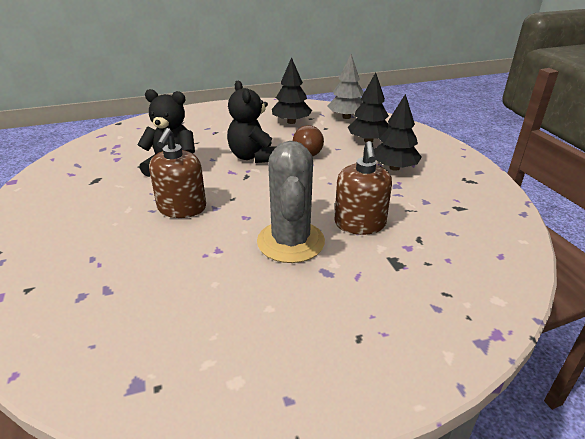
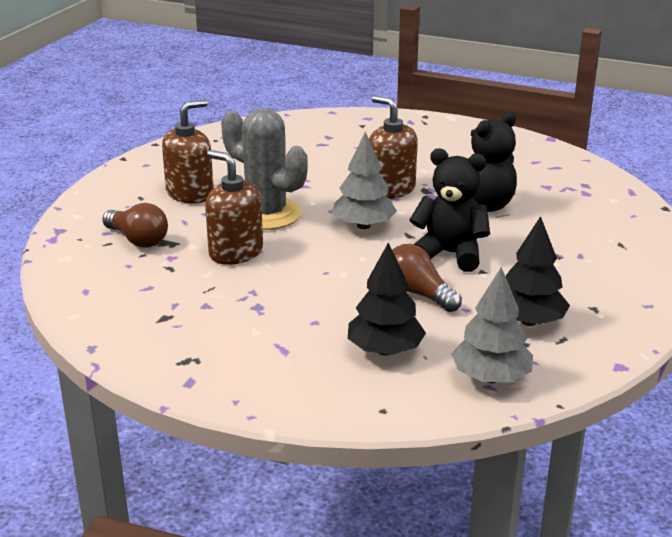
camera: 130 degrees right, 5 degrees down
black tree [374,94,422,171] -> none
none -> brown light bulb [102,203,168,248]
none -> brown soap dispenser [162,99,214,203]
none -> grey tree [332,132,397,229]

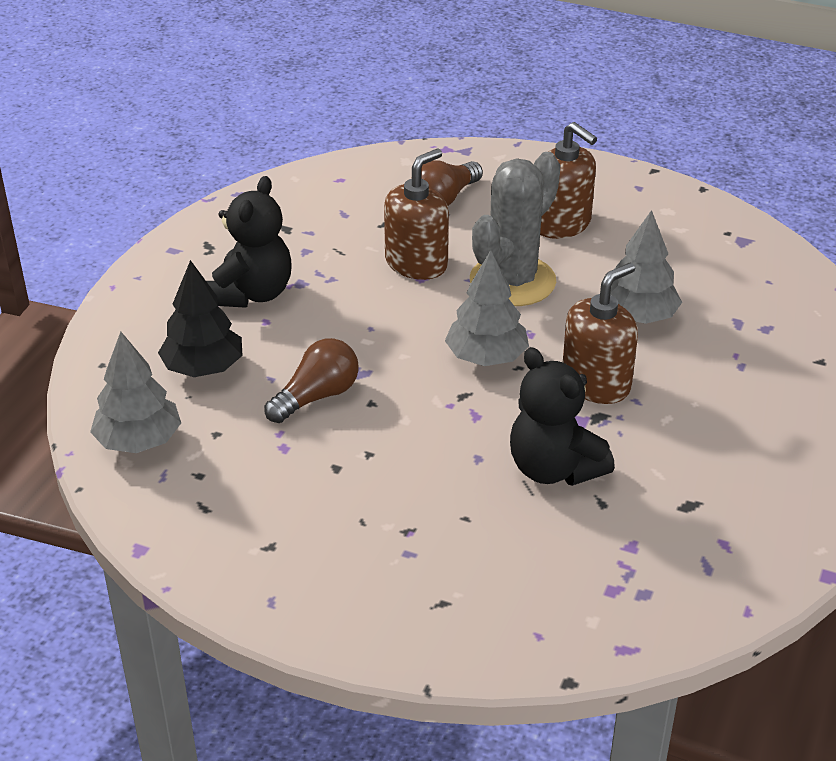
camera: 90 degrees right, 10 degrees up
black teddy bear [409,148,490,272] -> black teddy bear moved to [206,176,292,308]
black tree [505,216,570,326] -> none
none -> grey tree [610,210,682,324]

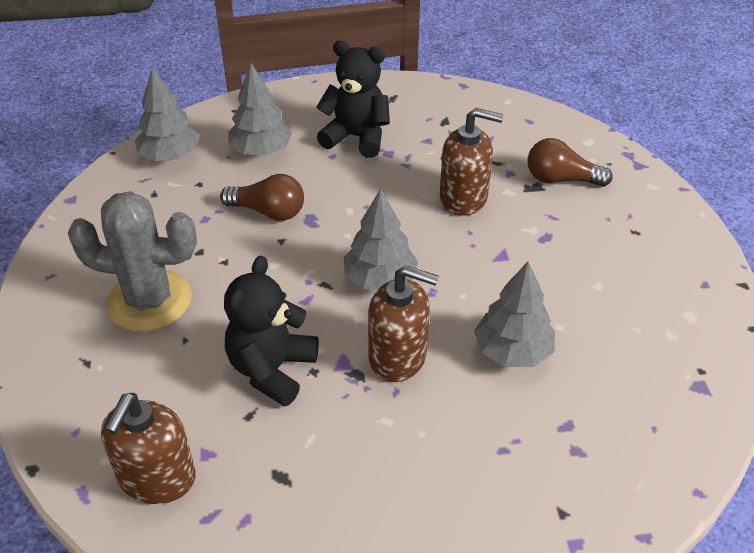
camera: 60 degrees right, 5 degrees up
black tree [158,260,243,377] -> grey tree [228,63,292,155]
black teddy bear [206,176,292,308] -> black teddy bear turned 150 degrees counterclockwise [316,40,390,158]
grey cactus [470,152,561,306] -> grey cactus moved to [68,191,197,332]
brown soap dispenser [540,122,597,239] -> brown soap dispenser moved to [101,393,196,504]

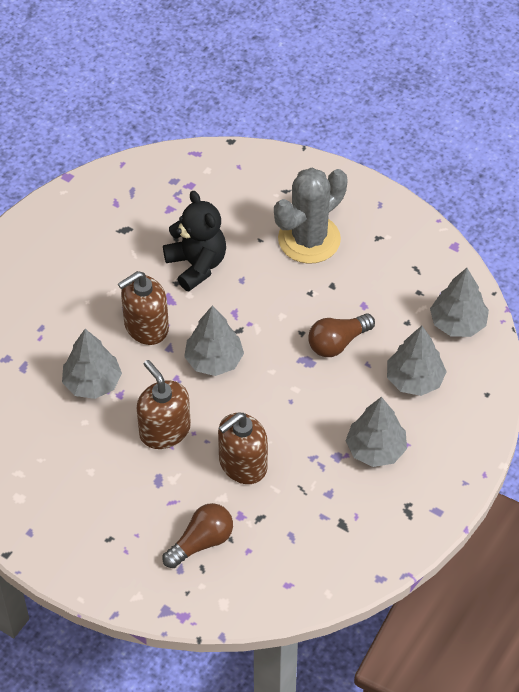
camera: 130 degrees right, 10 degrees up
brown soap dispenser [101,393,196,504] -> brown soap dispenser moved to [136,360,191,449]
black teddy bear [316,40,390,158] -> grey tree [345,397,407,467]

